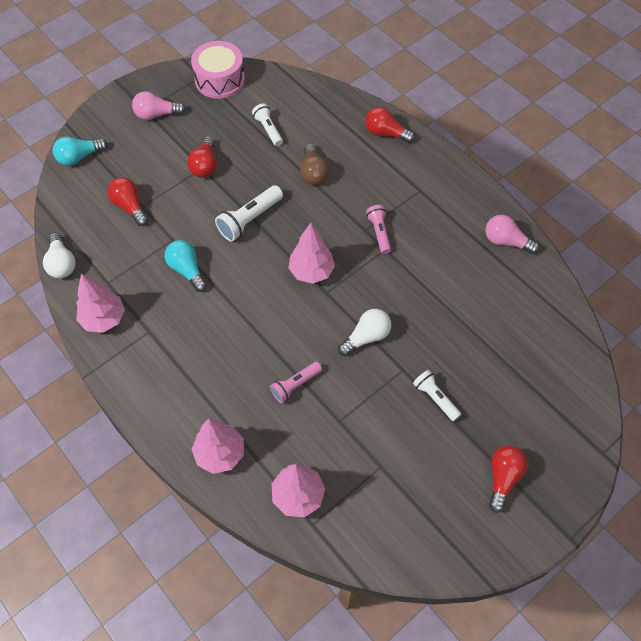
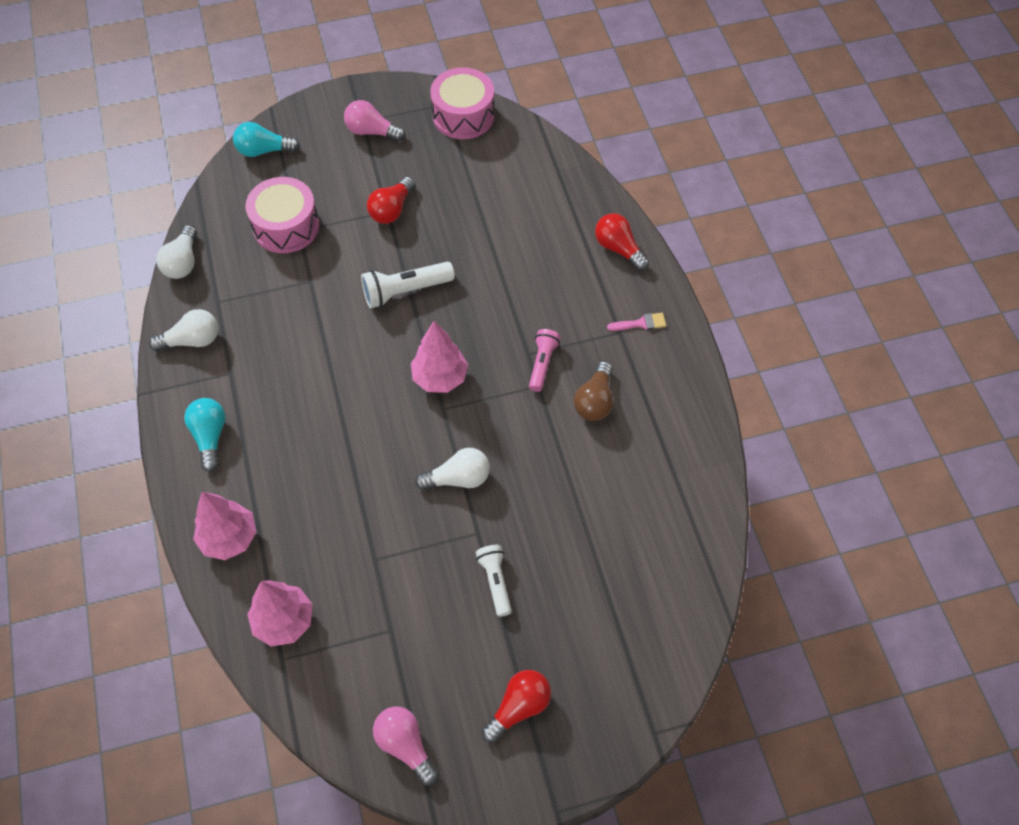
camera: 25 degrees right, 0 degrees up
pink tree [76,273,125,333] -> white light bulb [149,309,218,352]
red light bulb [107,177,148,226] -> pink drum [245,177,320,253]
turquoise light bulb [165,240,207,292] -> turquoise light bulb moved to [184,398,226,472]
white flashlight [252,103,283,146] -> none
pink flashlight [270,362,322,403] -> none
brown light bulb [300,143,329,185] -> brown light bulb moved to [574,361,613,421]
pink light bulb [485,215,539,254] -> pink light bulb moved to [373,706,439,786]
none -> pink brush [607,313,666,331]

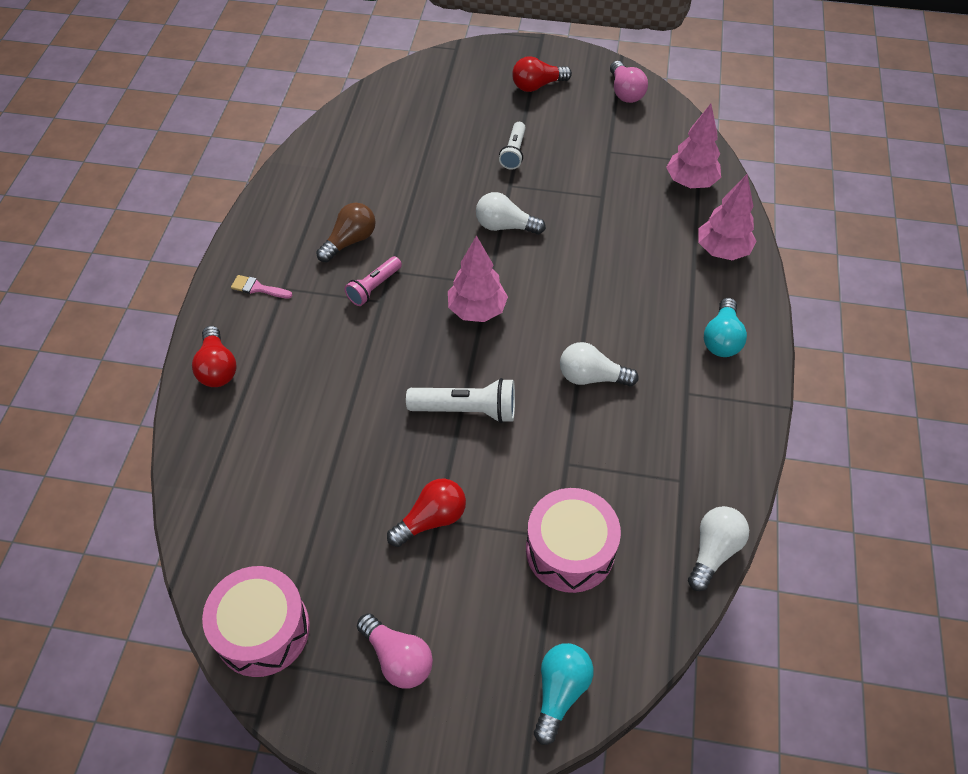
camera: 155 degrees left, 5 degrees down
white light bulb [149,309,218,352] -> white light bulb moved to [560,342,639,386]
turquoise light bulb [233,122,300,157] -> turquoise light bulb turned 90 degrees counterclockwise [534,643,594,745]

